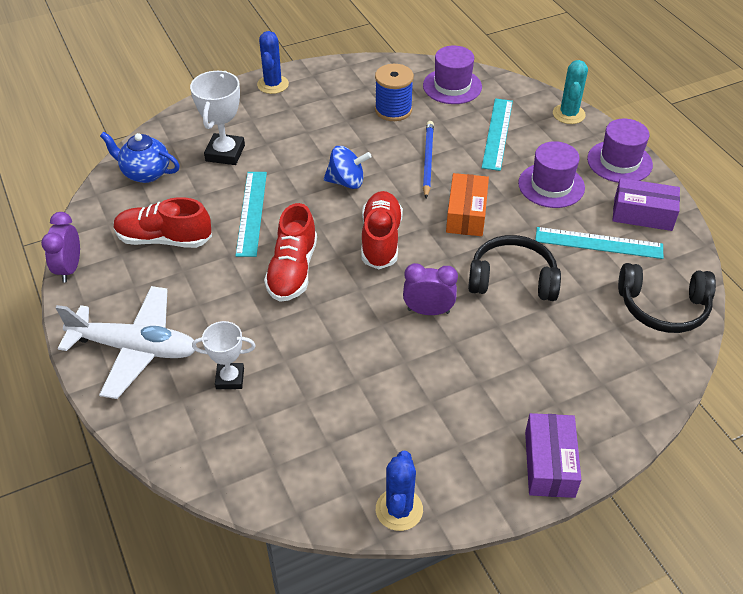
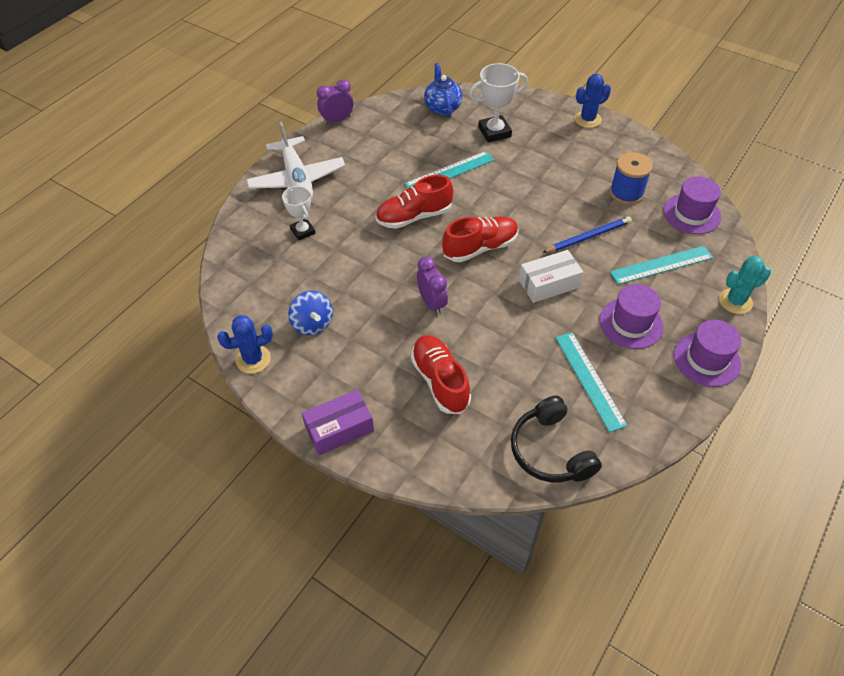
camera: 60 degrees right, 5 degrees up
red shoe [114,197,212,248] -> red shoe moved to [411,335,471,414]
blue spinning top [324,146,372,189] -> blue spinning top moved to [288,291,333,335]
orange box [446,173,489,236] -> white box [519,250,583,303]
black headphones [468,235,561,301] -> none
purple box [612,178,680,231] -> none

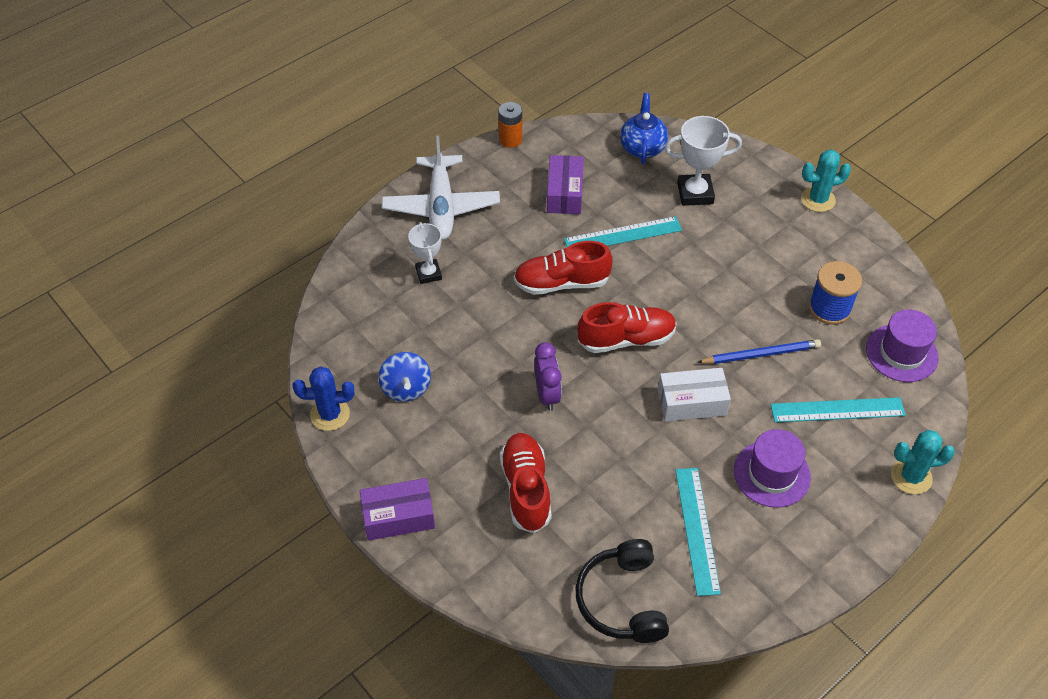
camera: 15 degrees right, 0 degrees up
purple clock [317,79,353,125] -> orange battery [499,102,522,148]
blue cactus [574,74,611,128] -> turquoise cactus [801,149,851,212]
purple hat [674,320,741,387] -> none
none -> purple box [547,155,584,214]

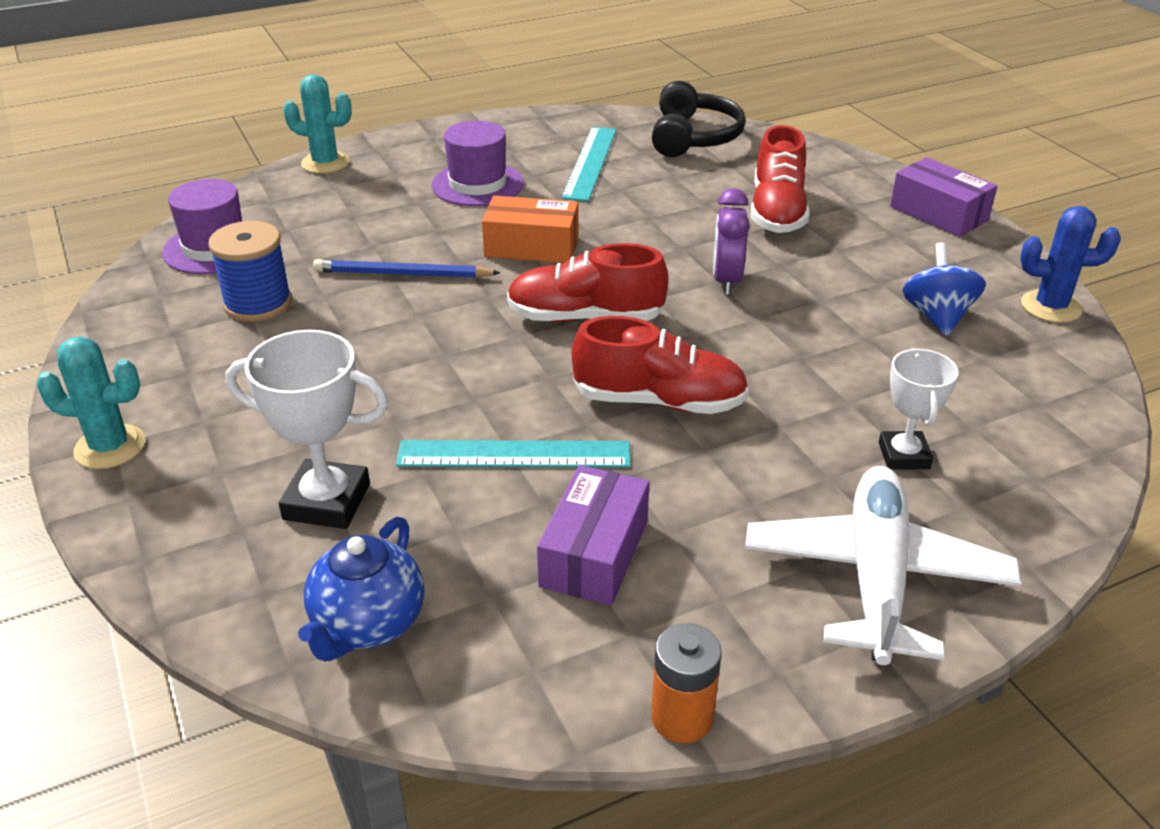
camera: 165 degrees left, 15 degrees down
purple box [360,478,435,541] -> purple box turned 45 degrees clockwise [890,157,998,237]
white box [658,368,731,422] -> orange box [482,196,579,263]
turquoise ruler [771,397,906,422] -> none

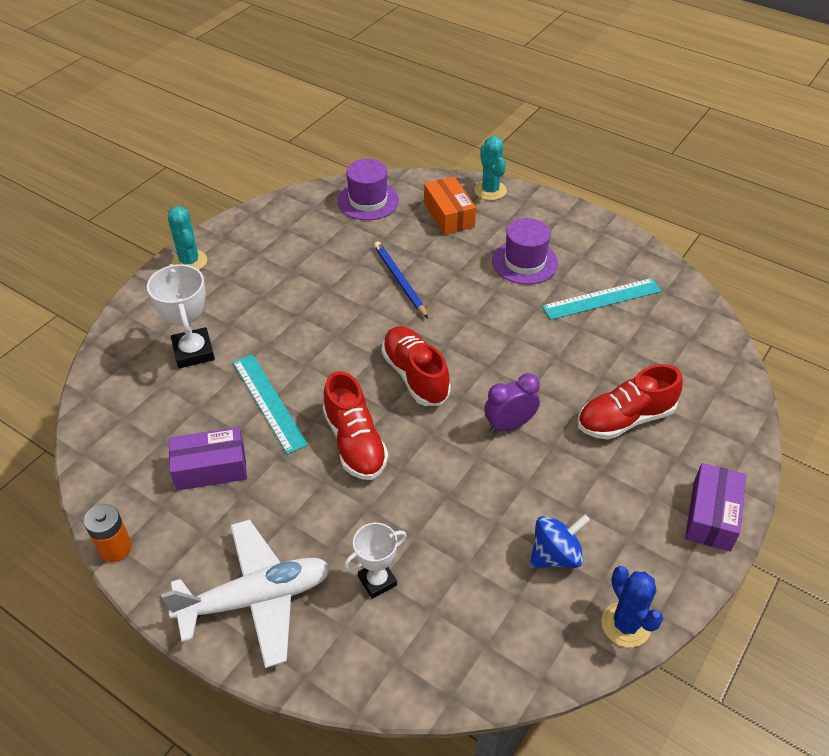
camera: 60 degrees right, 10 degrees up
blue spool [208,221,292,322] -> none
blue teapot [298,517,424,661] -> none
orange box [482,196,579,263] -> orange box moved to [424,176,476,235]
black headphones [652,81,746,157] -> none

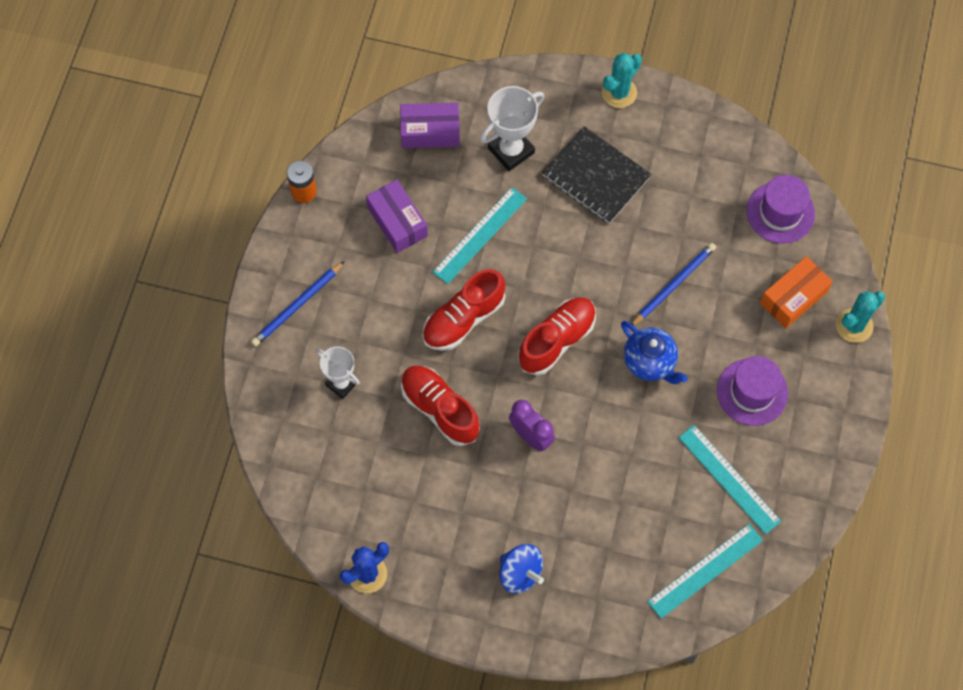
camera: 70 degrees right, 20 degrees up
white plane [161,520,331,668] -> blue pencil [251,261,345,346]
blue spinning top [530,514,590,568] -> blue spinning top moved to [500,544,544,594]
red shoe [577,364,683,439] -> red shoe moved to [401,366,480,446]
purple box [685,463,747,551] -> purple box moved to [400,103,460,148]
none -> black notebook [542,126,652,224]
none -> blue teapot [621,321,688,384]
none -> turquoise ruler [647,524,763,619]

